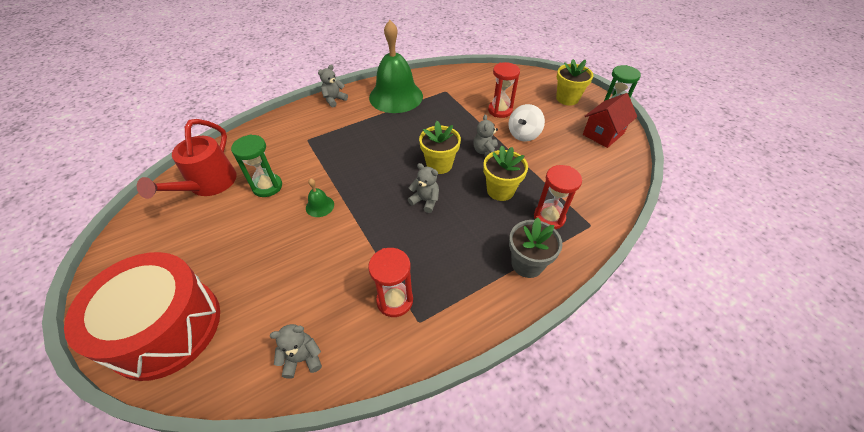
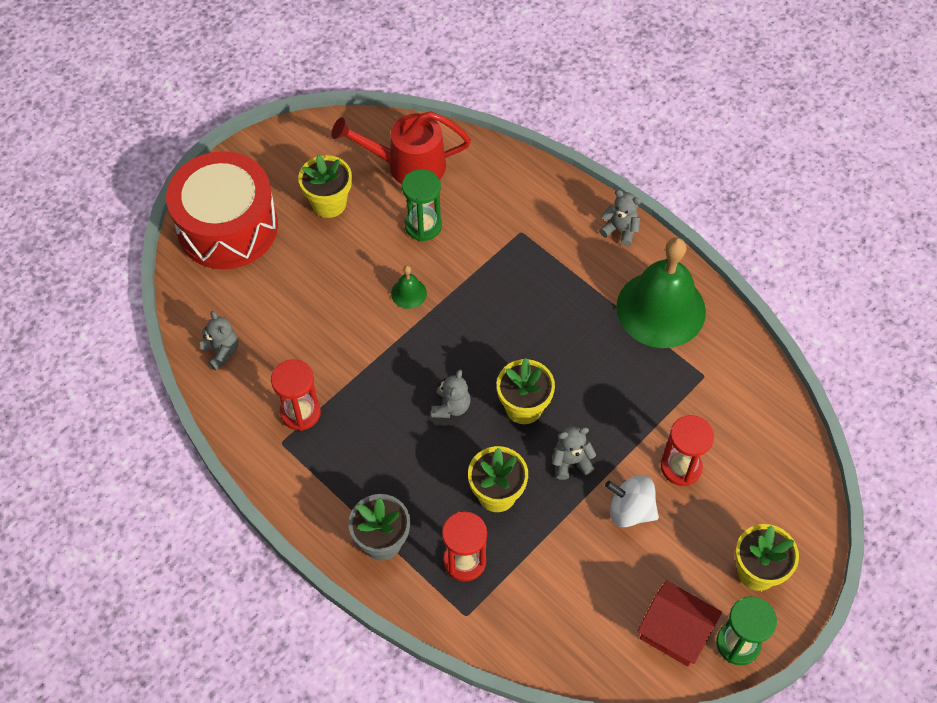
camera: 75 degrees right, 10 degrees up
none -> yellow flower pot [298,155,352,218]

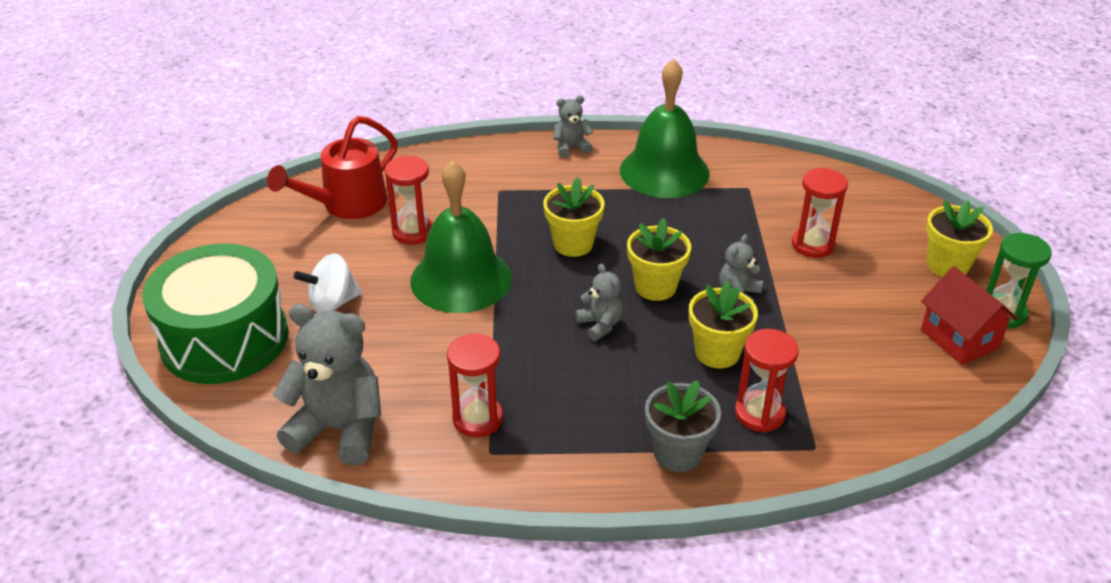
camera: 45 degrees left, 20 degrees down
red drum [166,151,278,269] -> green drum [142,243,288,384]
grey teddy bear [200,311,238,371] -> grey teddy bear [273,304,381,465], size x1.99
yellow flower pot [298,155,352,218] -> yellow flower pot moved to [543,177,605,257]
green bell [391,266,427,309] -> green bell [410,160,512,313], size x2.48
green hourglass [402,169,442,241] -> red hourglass [385,156,433,245]
white spinning top [605,475,659,527] -> white spinning top moved to [294,253,362,313]
red house [638,581,722,667] -> red house turned 75 degrees clockwise [921,266,1018,365]

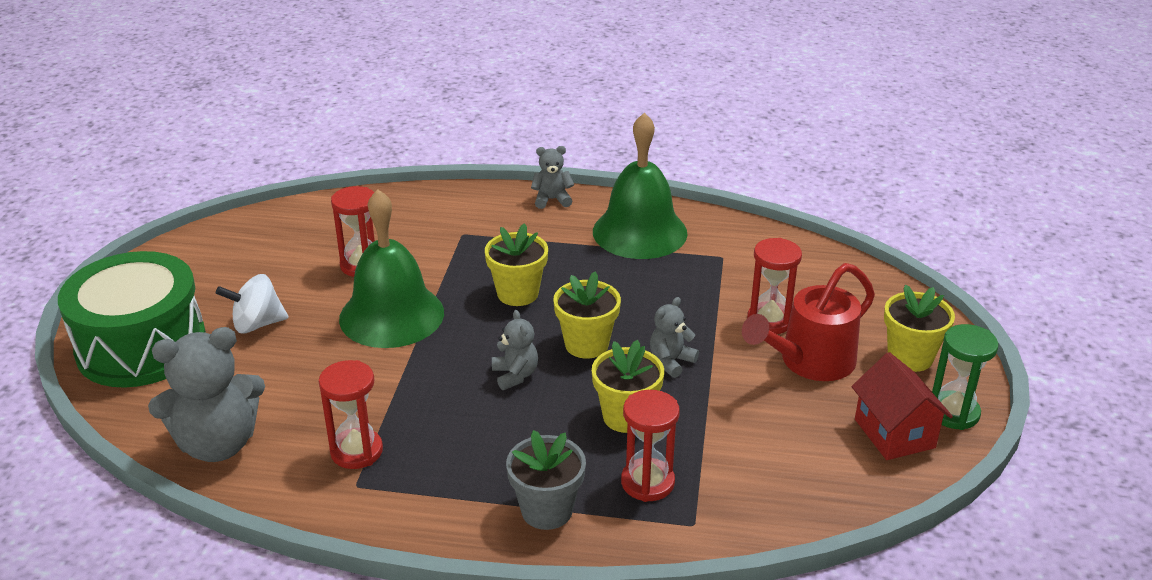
camera: 10 degrees right, 5 degrees down
red watering can [267,116,398,219] -> red watering can moved to [742,263,875,381]
grey teddy bear [273,304,381,465] -> grey teddy bear turned 135 degrees clockwise [148,327,265,462]

